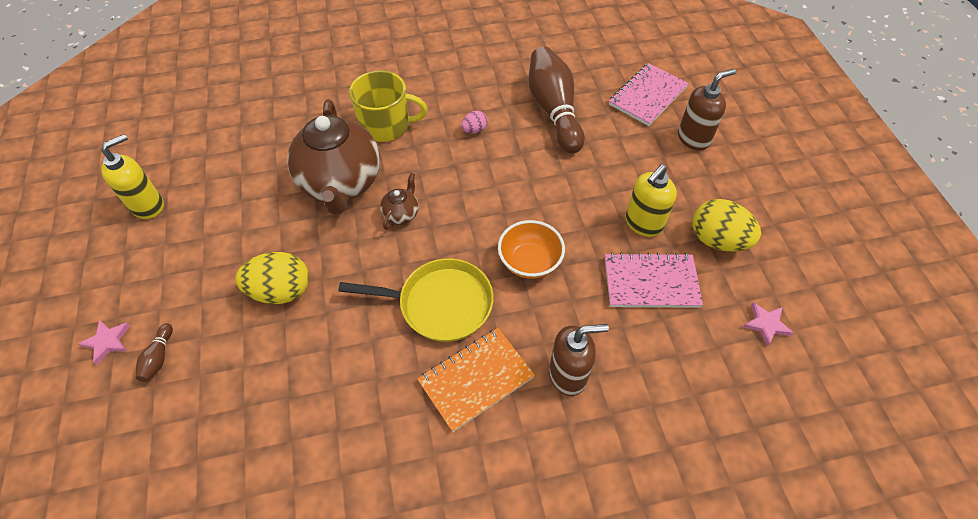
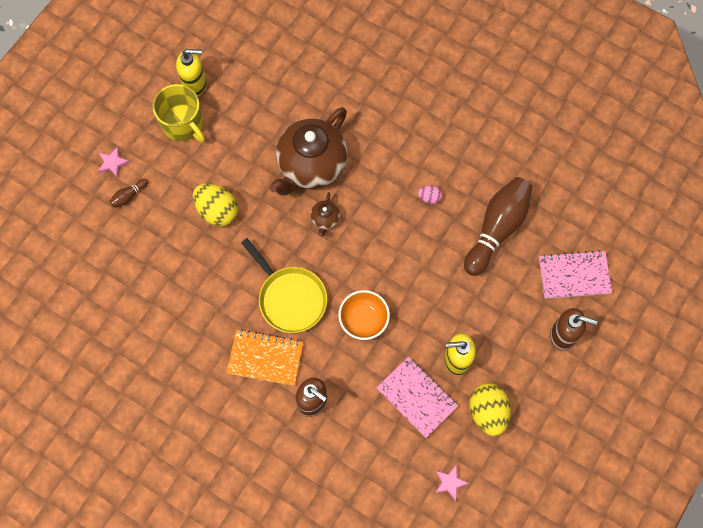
camera: 45 degrees right, 15 degrees up
yellow mug [349,70,427,142] -> yellow mug moved to [152,84,205,143]
brown teapot [380,173,419,230] -> brown teapot turned 120 degrees clockwise [310,192,340,236]

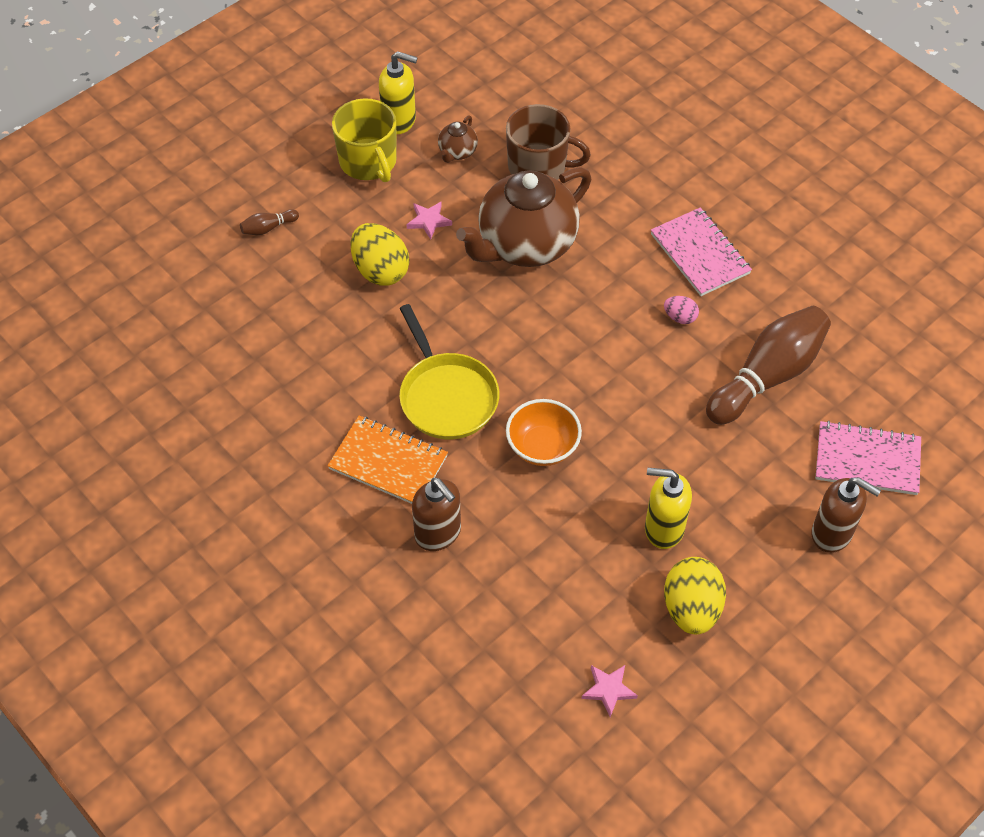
camera: 15 degrees right, 15 degrees down
pink star [98,146,130,178] -> pink star moved to [406,202,452,239]
brown teapot [310,192,340,236] -> brown teapot moved to [438,115,478,163]
pink notebook [377,357,458,438] -> pink notebook moved to [651,207,752,296]
none -> brown mug [506,104,591,180]

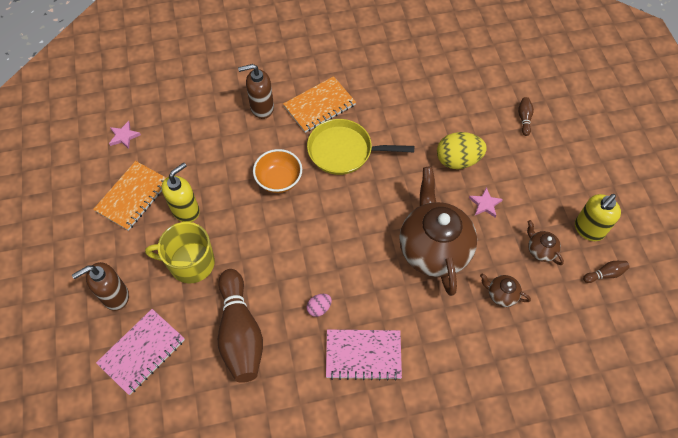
camera: 120 degrees right, 5 degrees up
yellow mug [332,98,397,182] -> yellow mug moved to [145,222,215,284]
brown mug [506,104,591,180] -> brown teapot [480,273,531,307]
yellow egg [664,557,726,635] -> orange notebook [93,161,166,231]
none -> brown bowling pin [583,261,630,283]

